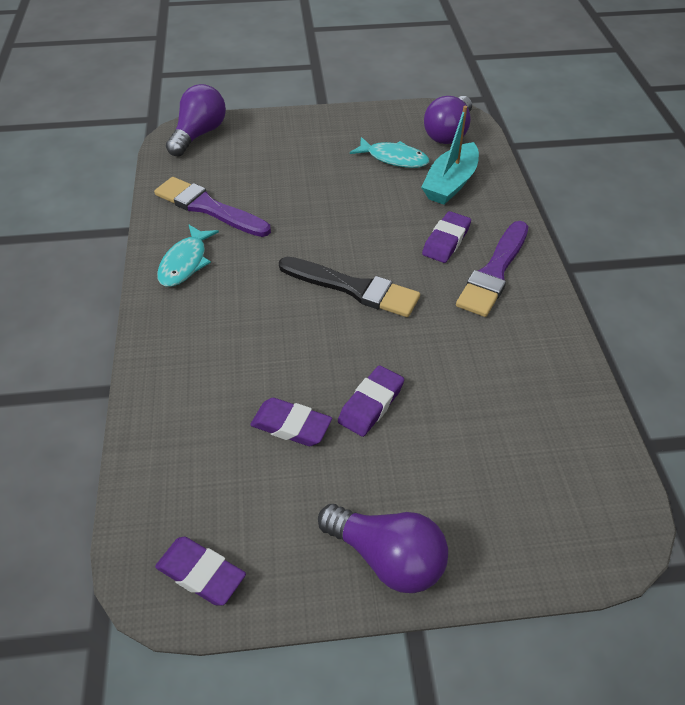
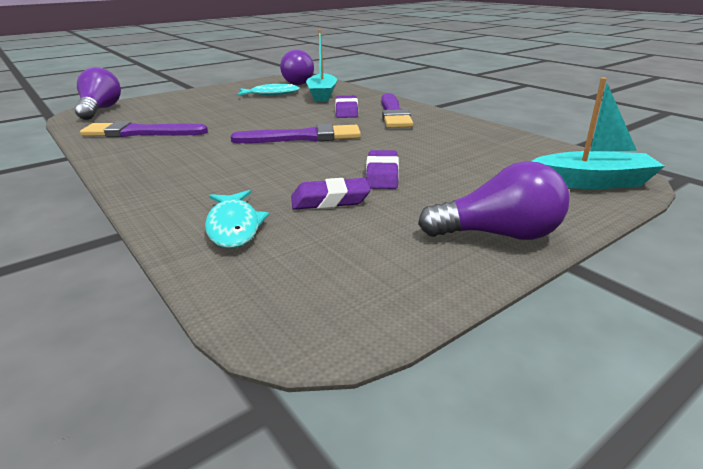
camera: 30 degrees left, 20 degrees down
purple eraser [155,537,246,606] -> none
turquoise fish [157,225,219,287] -> turquoise fish moved to [205,190,269,248]
black brush [279,257,420,317] -> purple brush [231,124,361,143]
none -> turquoise boat [531,78,665,189]

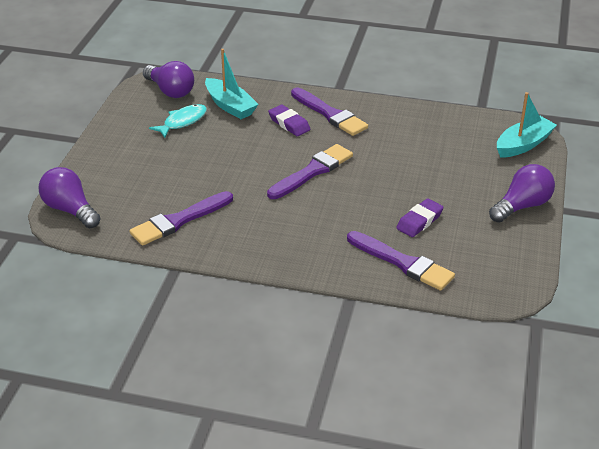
camera: 40 degrees left, 10 degrees up
turquoise fish [205,190,269,248] -> purple brush [347,231,455,291]
purple eraser [366,150,399,189] -> none

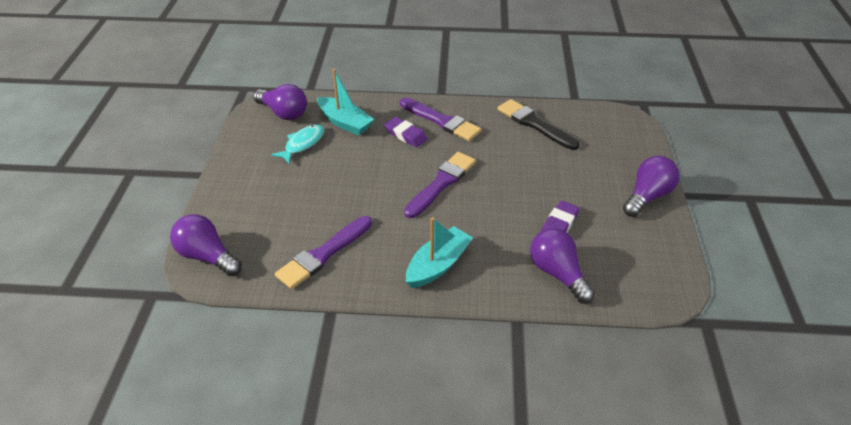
camera: 10 degrees left, 5 degrees up
purple brush [347,231,455,291] -> purple light bulb [530,228,595,304]
turquoise boat [497,92,557,158] -> turquoise boat moved to [406,217,473,288]
none -> black brush [498,99,579,150]

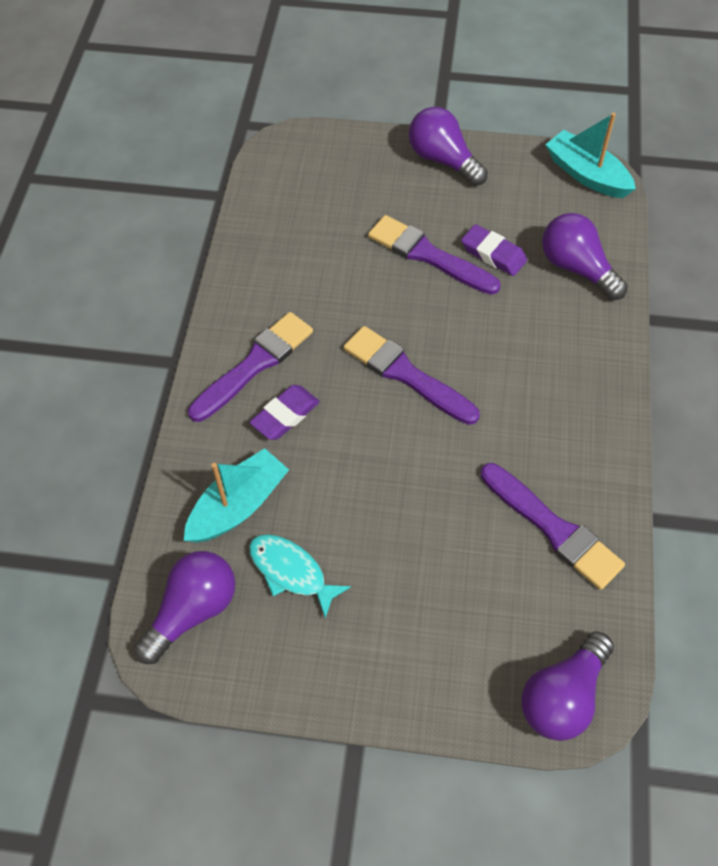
camera: 85 degrees left, 15 degrees up
turquoise boat [406,217,473,288] -> turquoise boat moved to [545,113,636,198]
black brush [498,99,579,150] -> none
purple light bulb [530,228,595,304] -> purple light bulb turned 75 degrees clockwise [542,213,628,300]
none -> purple brush [368,215,501,295]

